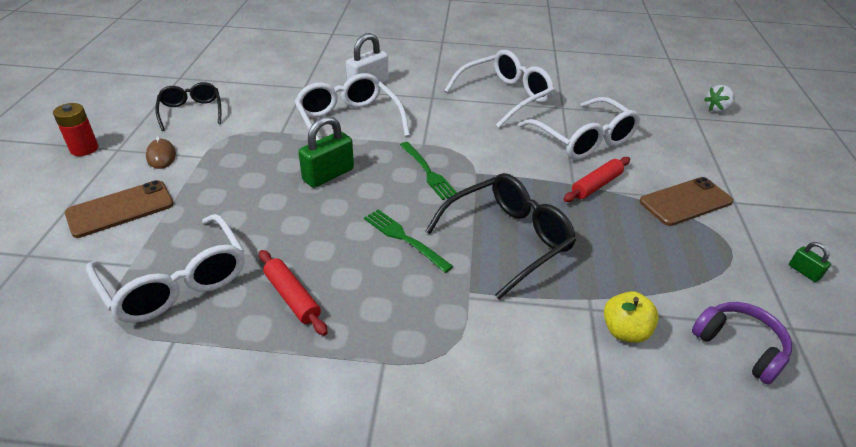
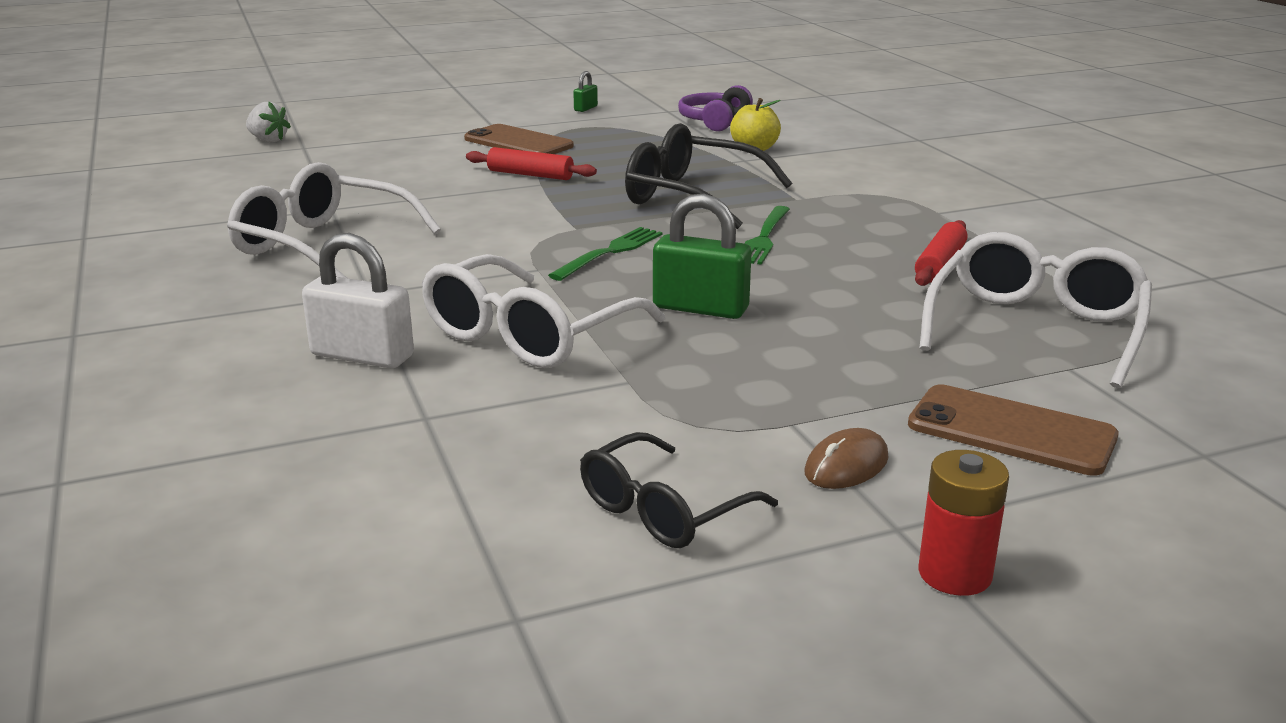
camera: 115 degrees left, 15 degrees down
white glasses [518,97,640,160] -> none

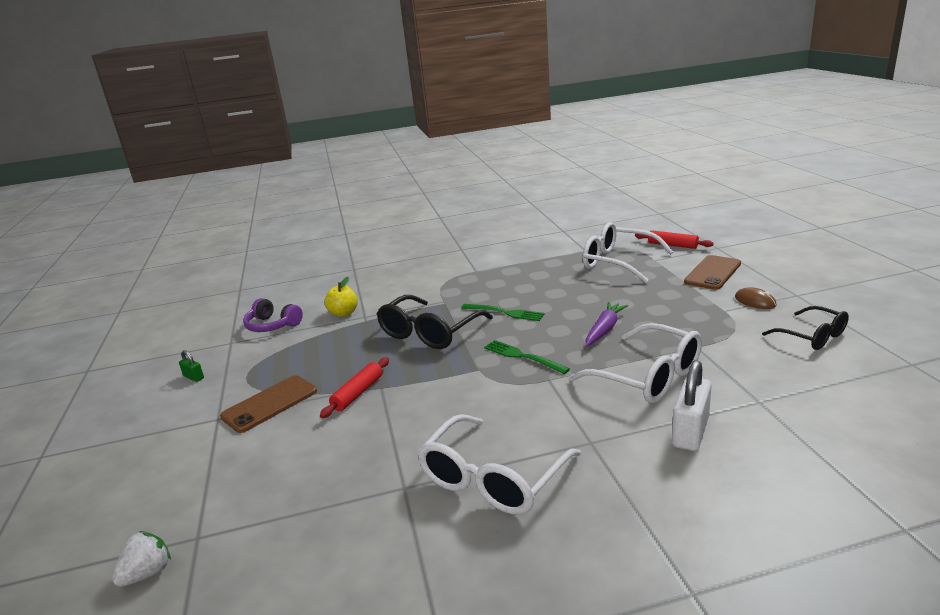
camera: 80 degrees left, 0 degrees up
green padlock [653,194,752,319] -> purple carrot [586,302,629,346]
red rolling pin [915,220,967,286] -> red rolling pin moved to [635,230,714,249]
red battery [918,450,1009,596] -> none

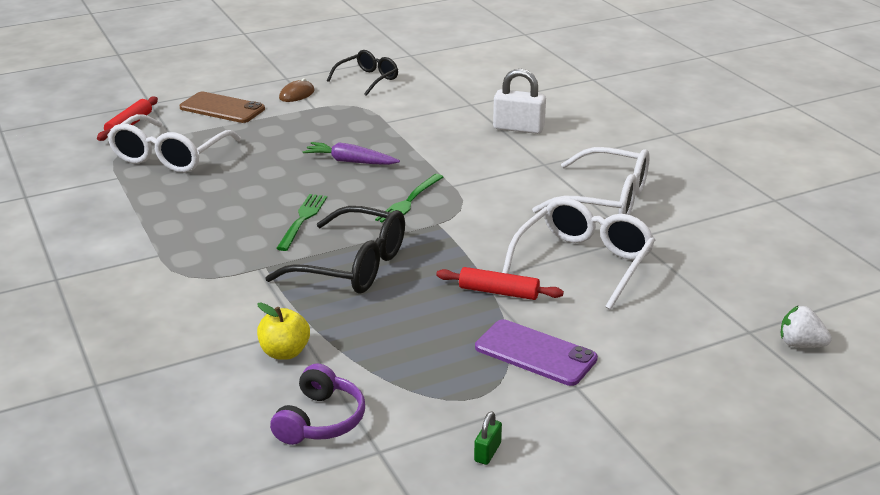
camera: 105 degrees left, 5 degrees up
brown phone [220,375,317,433] -> purple phone [475,319,598,386]
white glasses [569,323,702,403] -> white glasses moved to [502,198,655,310]

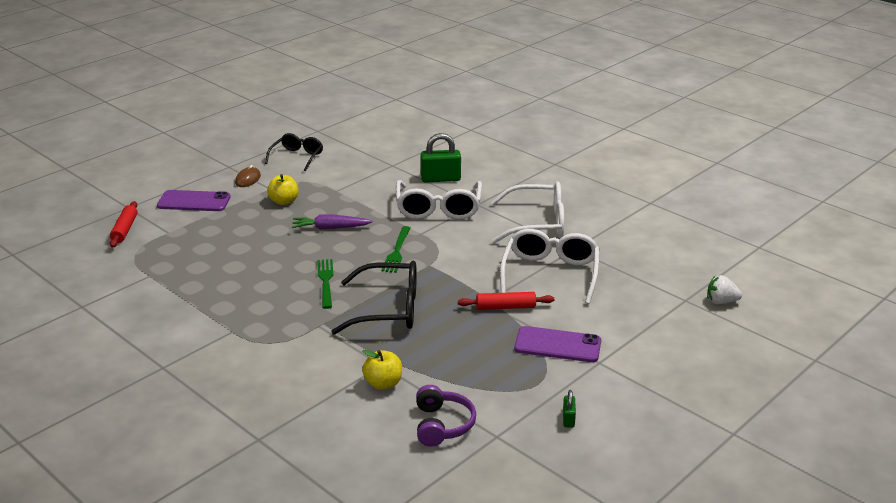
camera: 20 degrees left, 0 degrees up
white glasses [107,114,241,173] -> white glasses moved to [396,180,482,219]
brown phone [180,92,265,123] -> purple phone [157,190,231,211]
white padlock [493,69,546,134] -> green padlock [421,133,461,182]
none -> yellow apple [267,174,299,205]

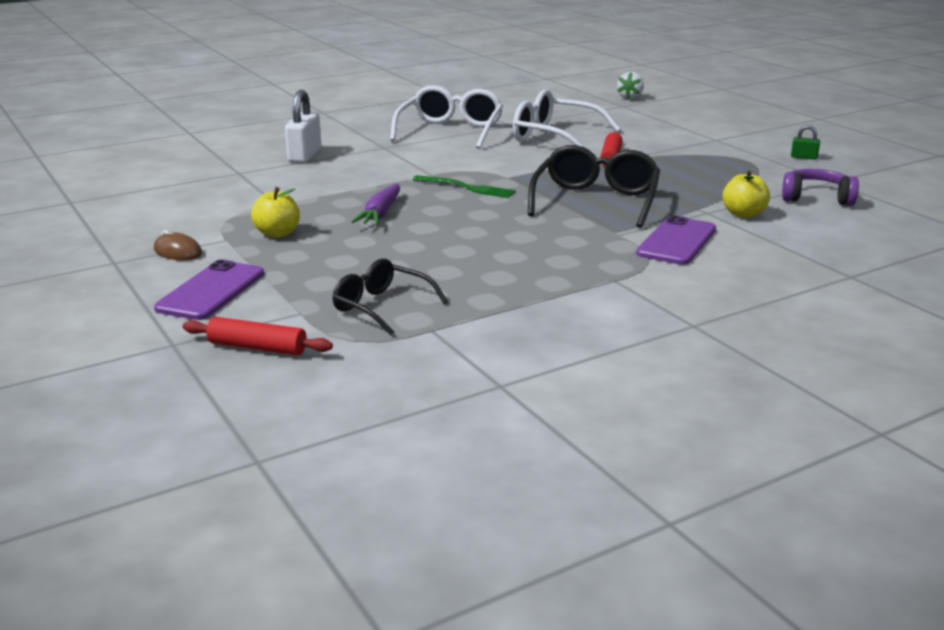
camera: 75 degrees left, 5 degrees down
black glasses [265,133,323,172] -> black glasses moved to [332,258,448,336]
green fork [317,259,333,309] -> none
white glasses [396,180,482,219] -> none
green padlock [421,133,461,182] -> white padlock [285,90,321,163]
purple phone [514,326,601,362] -> purple phone moved to [636,215,716,265]

